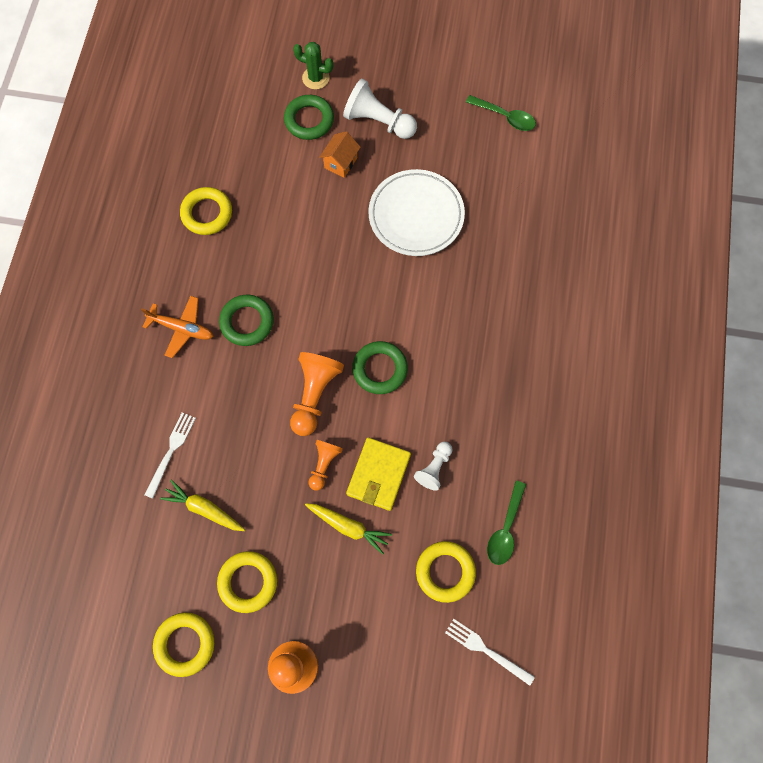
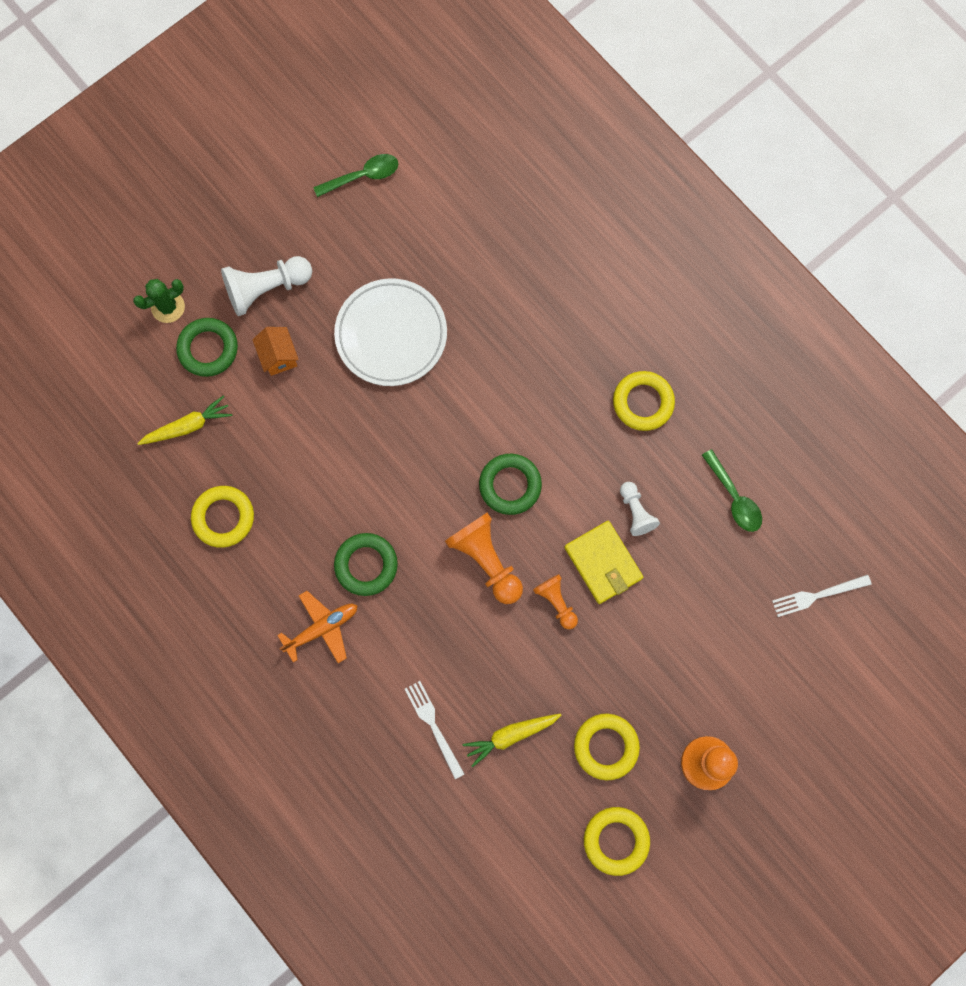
camera: 50 degrees left, 5 degrees up
yellow carrot [305,503,392,555] -> yellow carrot moved to [137,395,232,445]
yellow ring [416,541,476,603] -> yellow ring moved to [613,371,675,431]

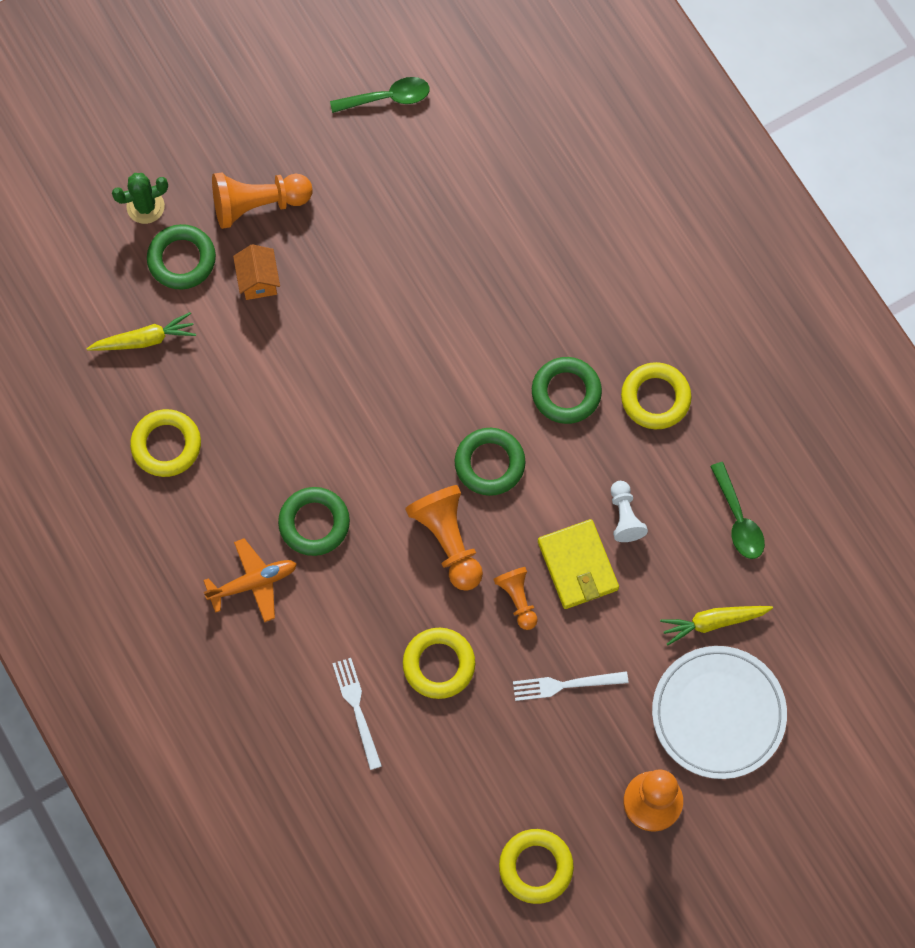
camera: 10 degrees right, 5 degrees down
white pawn [221,256,312,316] -> orange pawn [212,172,313,229]
white plate [334,278,447,386] -> white plate moved to [652,646,787,779]
yellow carrot [462,714,561,767] -> yellow carrot moved to [660,606,773,646]
yellow ring [574,713,640,780] -> yellow ring moved to [403,628,475,699]
white fork [772,575,871,617] -> white fork moved to [513,671,628,701]
none -> green ring [532,357,602,424]

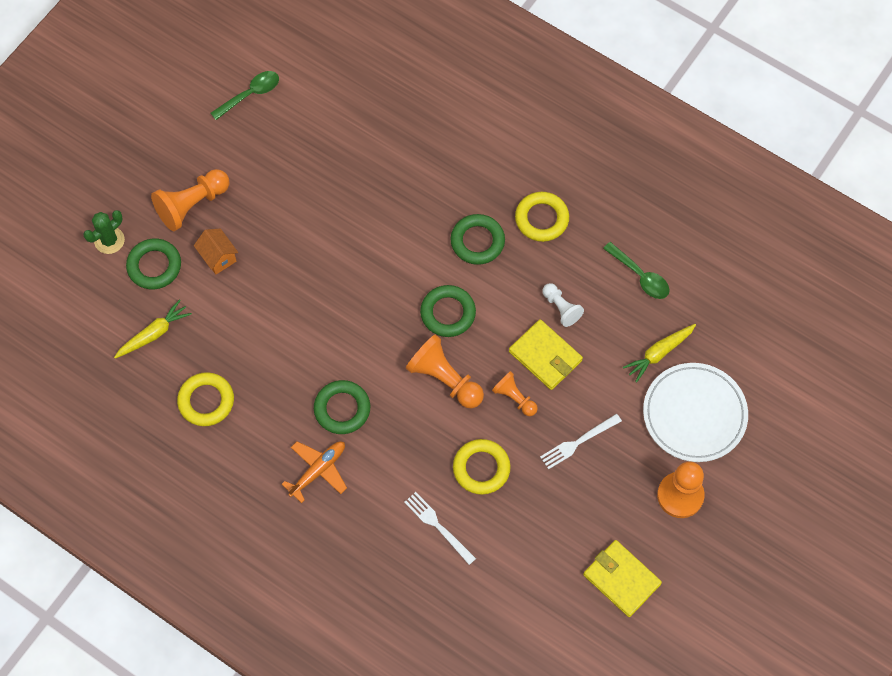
camera: 25 degrees left, 5 degrees down
yellow ring [499,829,574,904] -> yellow wallet [583,540,662,617]

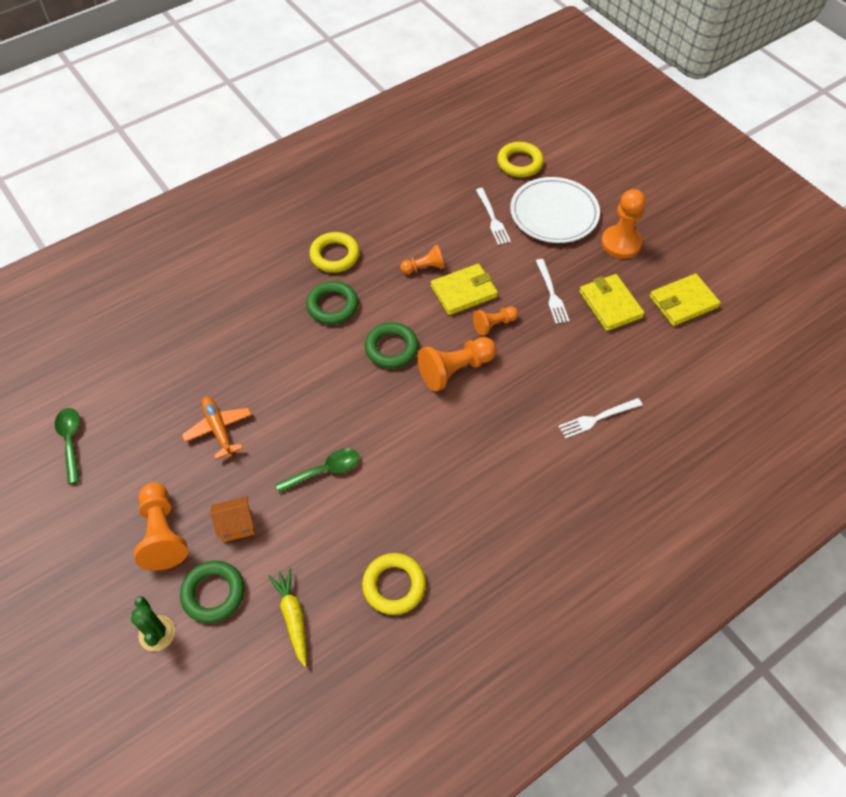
camera: 70 degrees left, 10 degrees down
orange plane [282,441,347,503] -> orange plane moved to [182,396,252,459]
green ring [314,380,370,434] -> none
yellow ring [453,439,511,495] -> yellow ring moved to [497,142,544,177]
white pawn [542,283,584,327] -> orange pawn [400,245,445,274]
green spoon [603,242,670,299] -> green spoon moved to [275,448,360,493]
yellow carrot [623,324,696,383] -> white fork [476,188,511,245]
none -> yellow wallet [579,274,645,331]

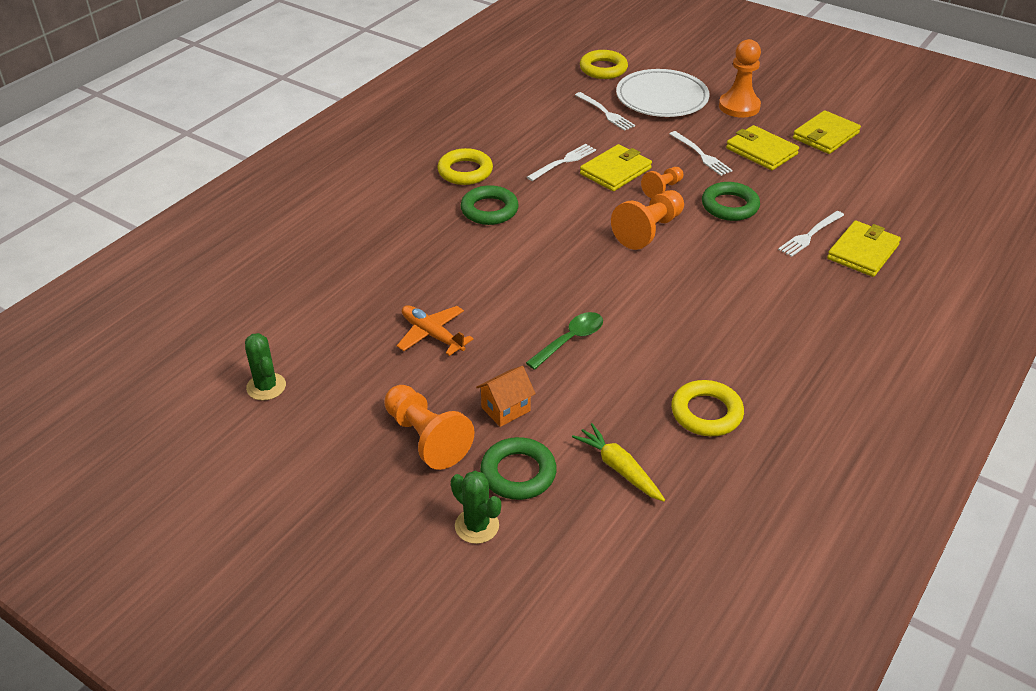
camera: 20 degrees left, 15 degrees down
green spoon [55,408,80,484] -> green cactus [245,333,286,401]
green ring [365,322,419,368] -> green ring moved to [702,182,760,221]
orange pawn [400,245,445,274] -> white fork [527,144,596,181]
none -> yellow wallet [827,221,901,277]

